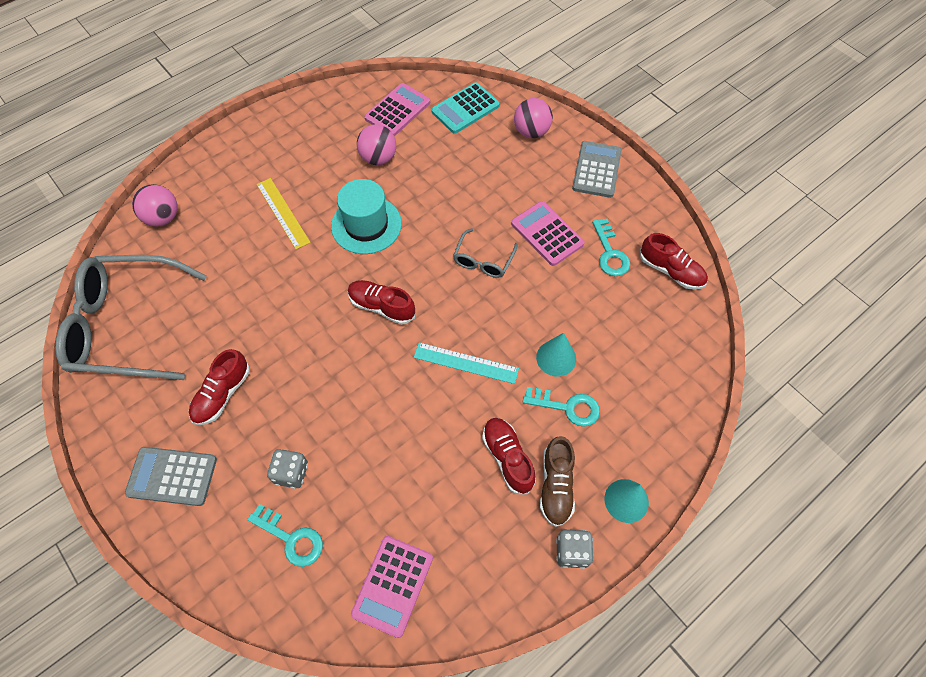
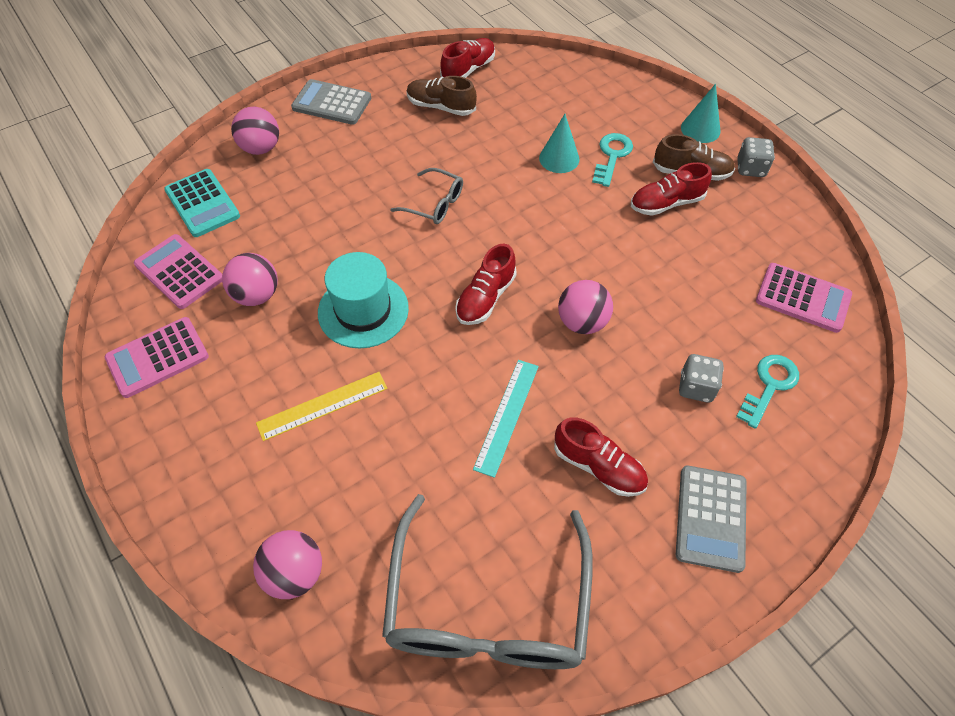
camera: 85 degrees left, 5 degrees down
turquoise ruler [414,342,519,384] -> turquoise ruler moved to [473,360,539,478]
pink calculator [511,201,585,266] -> pink calculator moved to [105,317,209,398]
turquoise key [592,219,630,276] -> brown shoe [407,76,477,116]
none -> pink ball [558,280,613,334]

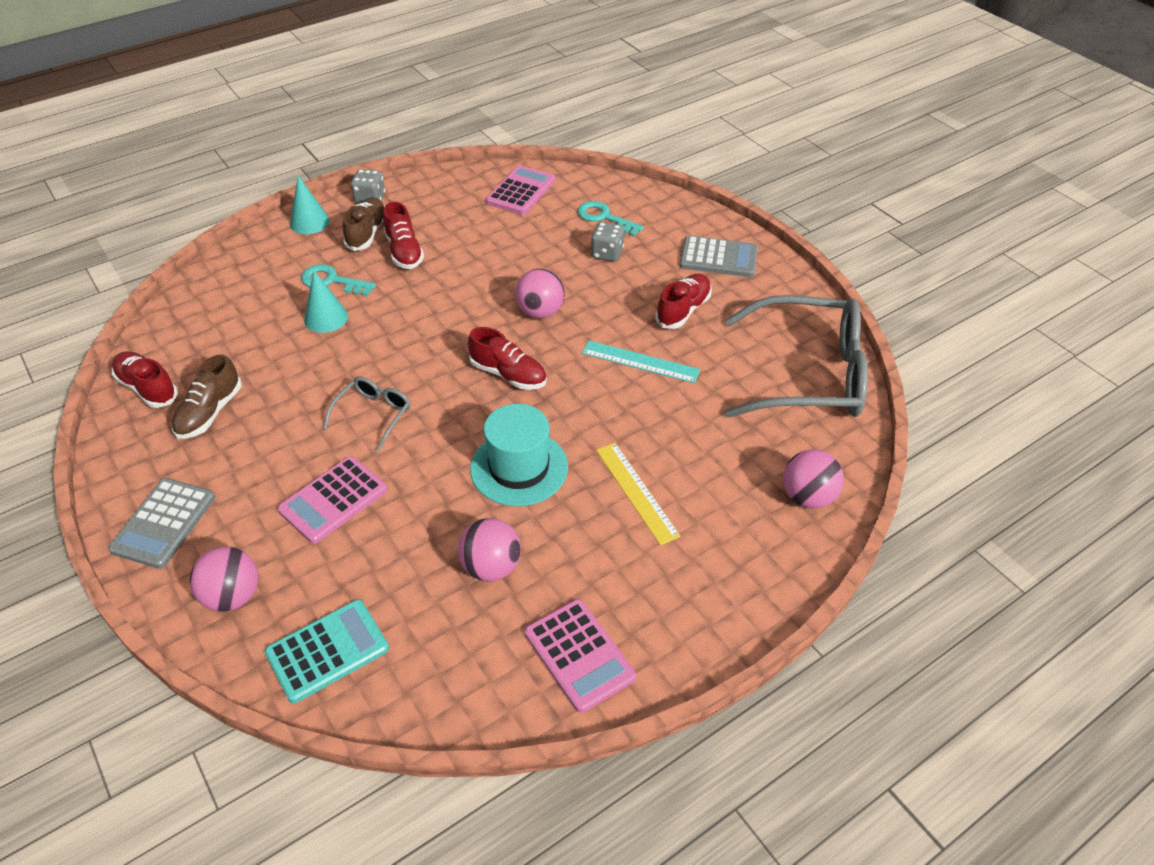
camera: 90 degrees left, 10 degrees down
pink calculator [134,234,222,309] -> pink calculator moved to [277,456,387,544]

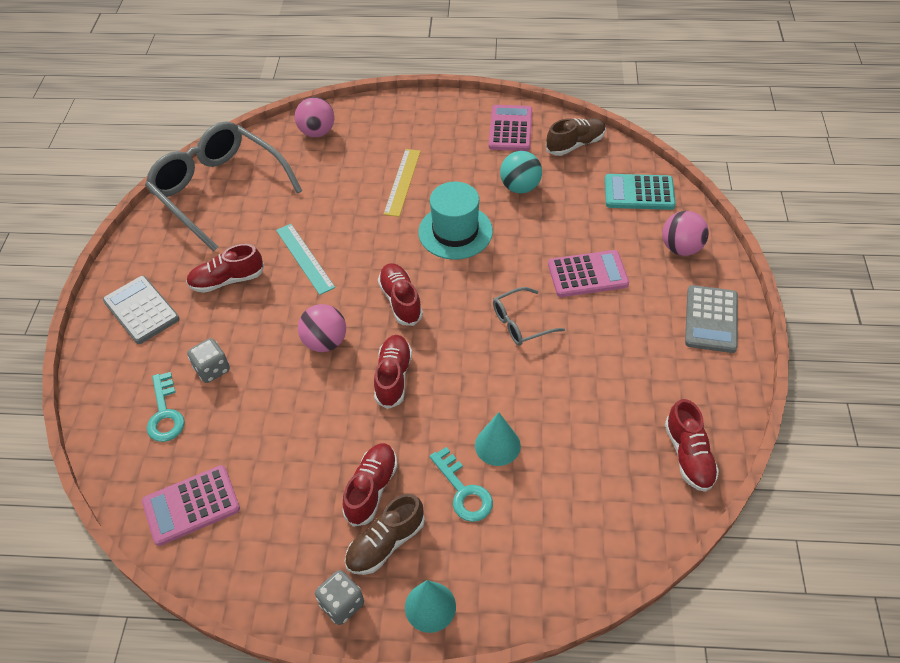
camera: 140 degrees left, 5 degrees up
grey calculator [108,478,215,569] -> grey calculator turned 135 degrees clockwise [685,285,738,353]
brown shoe [171,354,242,439] -> brown shoe moved to [546,118,606,156]
pink ball [458,518,521,581] -> turquoise ball [500,151,542,193]
none -> red shoe [374,335,412,409]

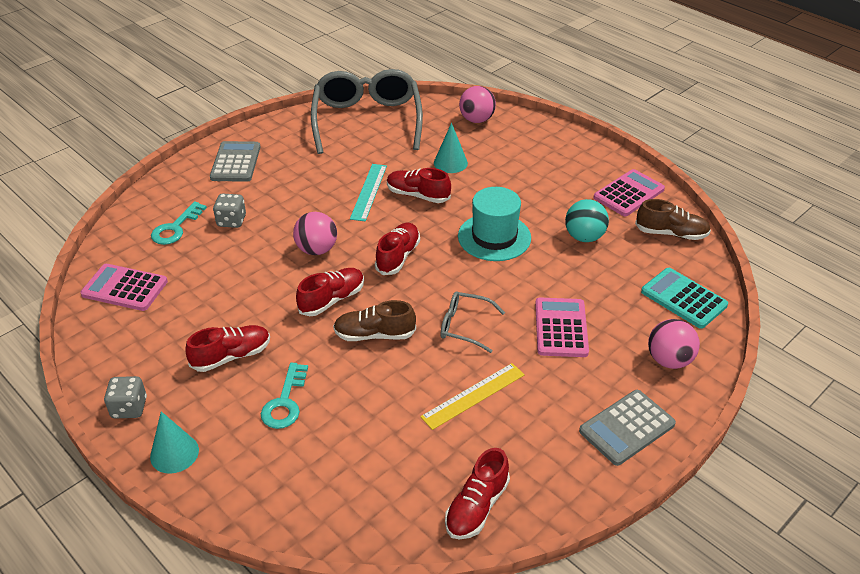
camera: 40 degrees right, 10 degrees down
red shoe [186,244,264,293] -> red shoe moved to [387,168,451,203]
brown shoe [345,494,425,575] -> brown shoe moved to [333,300,416,341]
yellow ruler [383,149,421,217] -> yellow ruler moved to [420,363,525,430]
turquoise cone [475,412,521,466] -> turquoise cone moved to [434,123,468,173]
pink calculator [548,250,629,297] -> pink calculator turned 120 degrees counterclockwise [535,298,589,357]

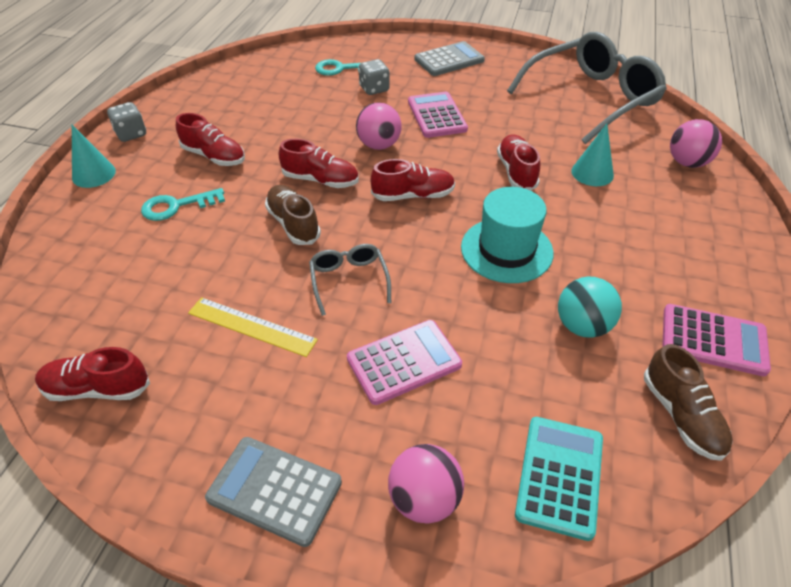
camera: 60 degrees right, 5 degrees up
pink calculator [81,264,168,311] -> pink calculator moved to [408,92,468,138]
turquoise ruler [350,164,387,221] -> none

